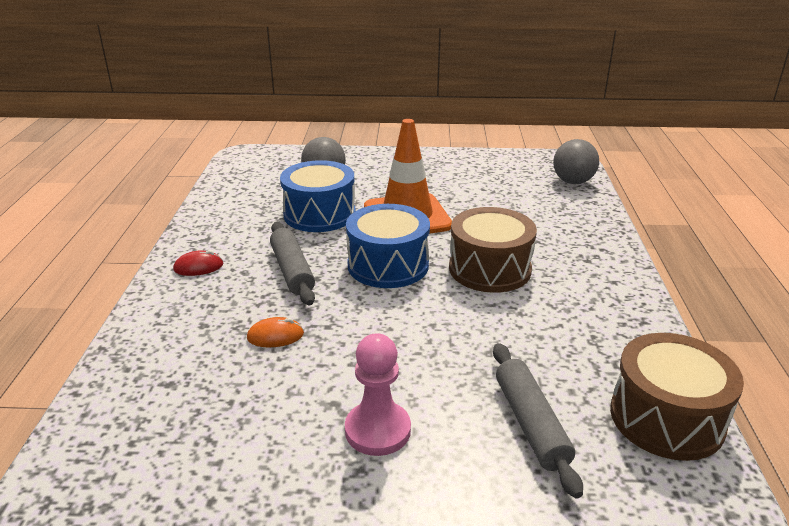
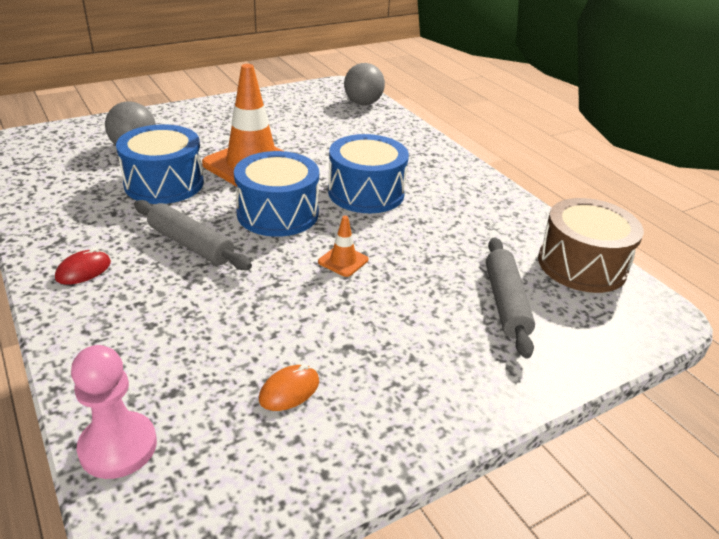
camera: 35 degrees left, 5 degrees up
orange mouse [247,317,304,347] -> orange mouse moved to [259,364,319,411]
pink pawn [345,333,411,456] -> pink pawn moved to [71,345,157,479]
brown drum [449,207,537,293] -> blue drum [328,134,409,213]
grey rolling pin [493,343,583,498] -> grey rolling pin turned 45 degrees clockwise [486,237,535,359]
none -> orange traffic cone [318,216,368,277]

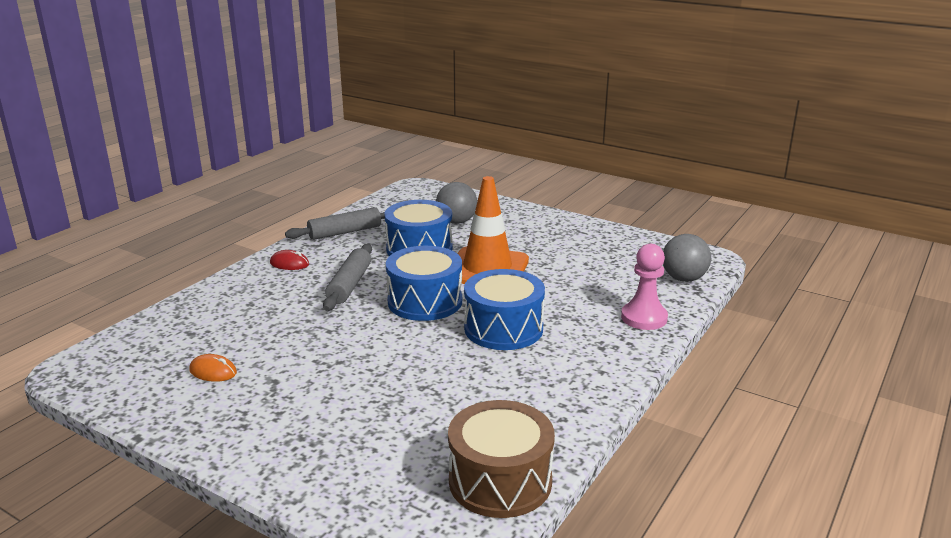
camera: 65 degrees right, 10 degrees down
pink pawn [71,345,157,479] -> pink pawn moved to [621,244,668,330]
orange traffic cone [318,216,368,277] -> none
grey rolling pin [486,237,535,359] -> grey rolling pin moved to [285,207,385,240]

